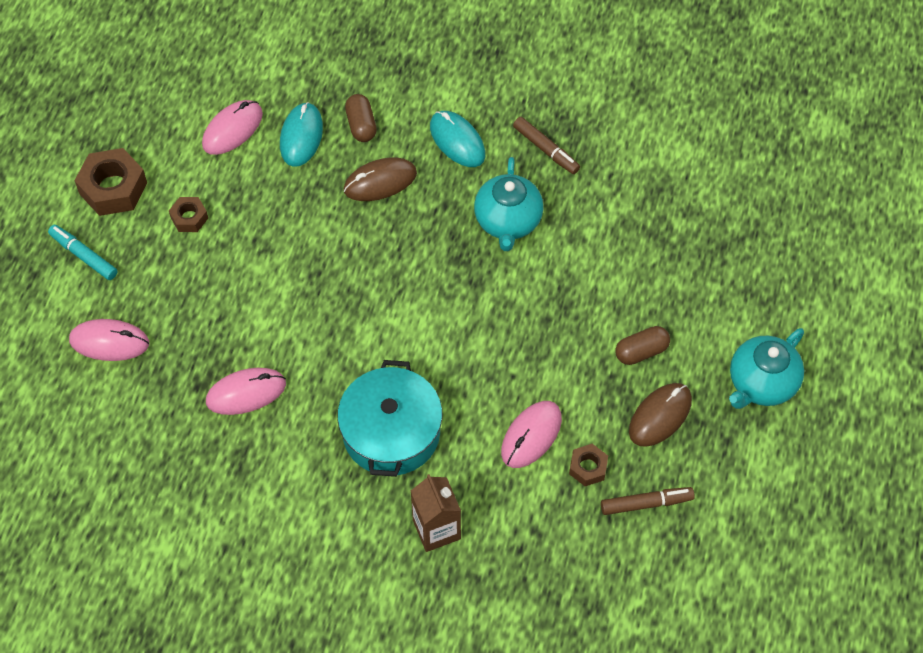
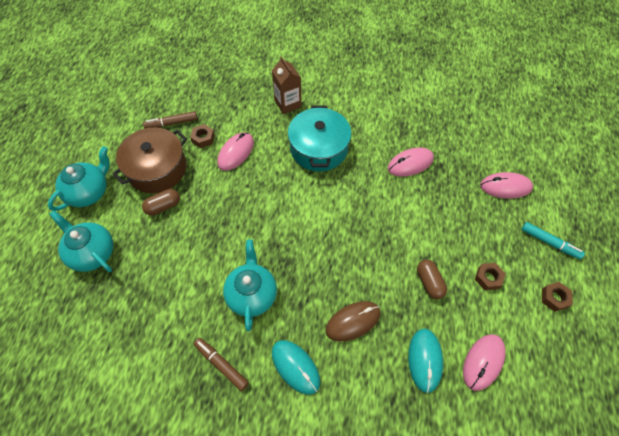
camera: 175 degrees right, 0 degrees up
brown nut [74,148,147,216] -> brown nut [542,282,573,312], size x0.55
brown capsule [345,94,377,142] -> brown capsule moved to [417,260,447,299]
brown mouse [629,383,692,447] -> brown pot [112,127,187,193]
none -> turquoise teapot [49,210,113,272]

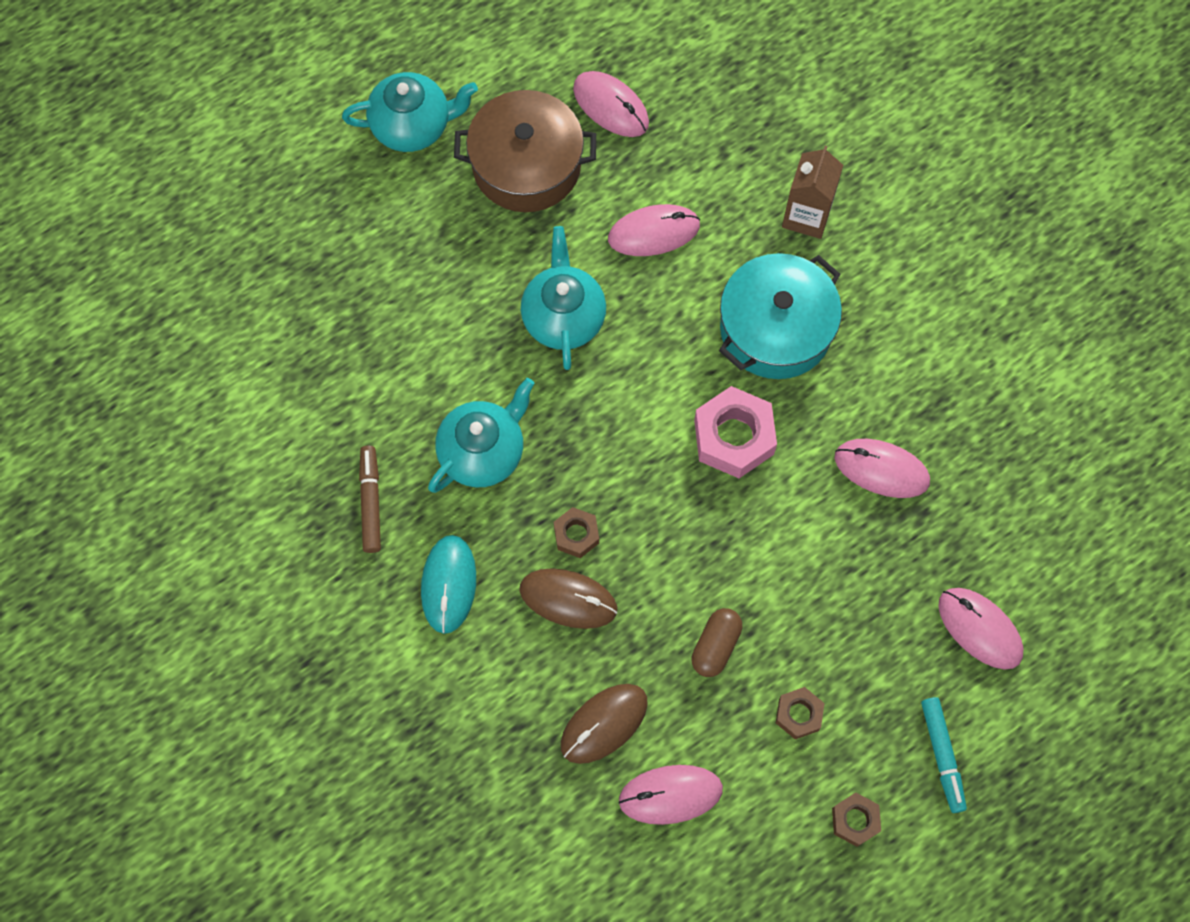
camera: 45 degrees right, 10 degrees up
turquoise teapot [49,210,113,272] -> turquoise teapot moved to [521,226,606,370]
brown capsule [142,189,180,216] -> none
brown marker [143,111,197,129] -> pink mouse [573,71,649,137]
brown nut [190,124,215,148] -> brown nut moved to [554,507,599,558]
turquoise mouse [408,329,443,393] -> brown mouse [561,684,648,764]
none -> pink nut [694,386,777,478]

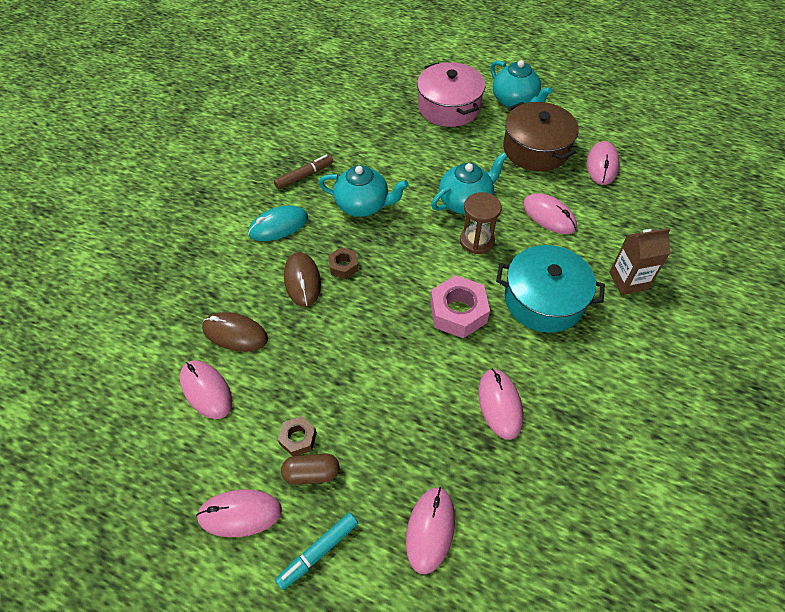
camera: 60 degrees right, 15 degrees down
brown capsule [692,608,742,677] -> brown capsule moved to [281,453,340,485]
brown nut [832,793,881,847] -> pink mouse [196,490,282,537]
none -> pink pot [417,62,485,127]
none -> brown hourglass [460,192,501,254]

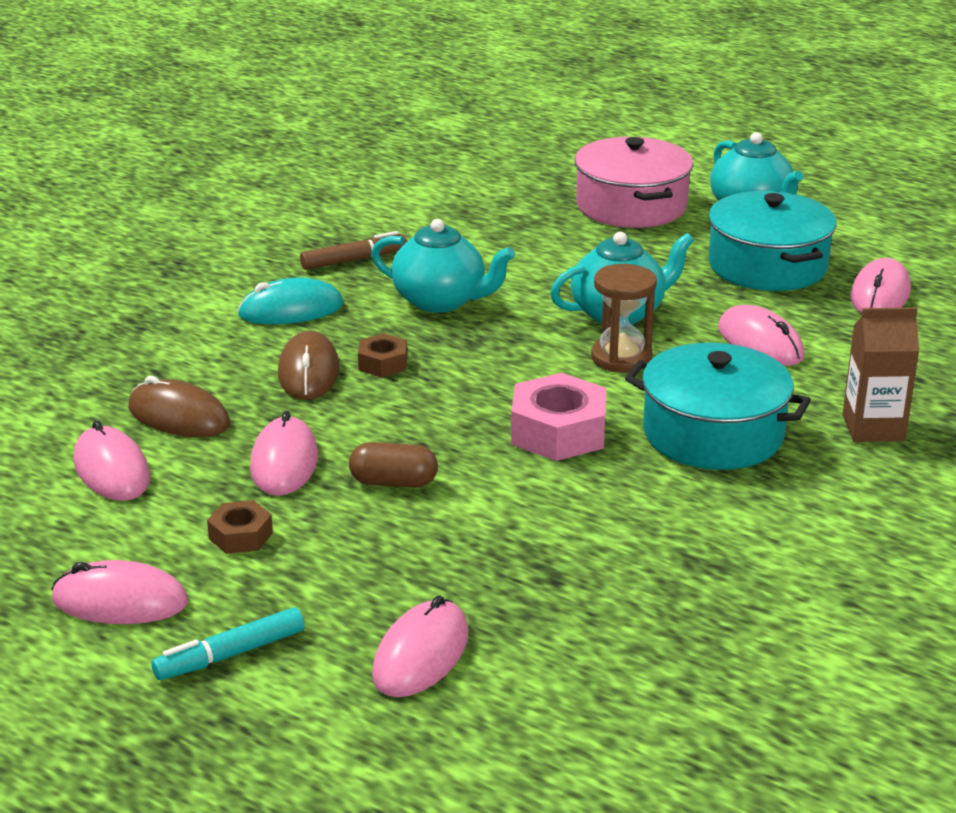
camera: 10 degrees right, 25 degrees down
brown capsule [281,453,340,485] -> brown capsule moved to [349,442,438,488]
pink mouse [478,369,523,440] -> pink mouse moved to [250,411,318,496]
brown pot [503,102,579,171] -> turquoise pot [708,191,836,291]

